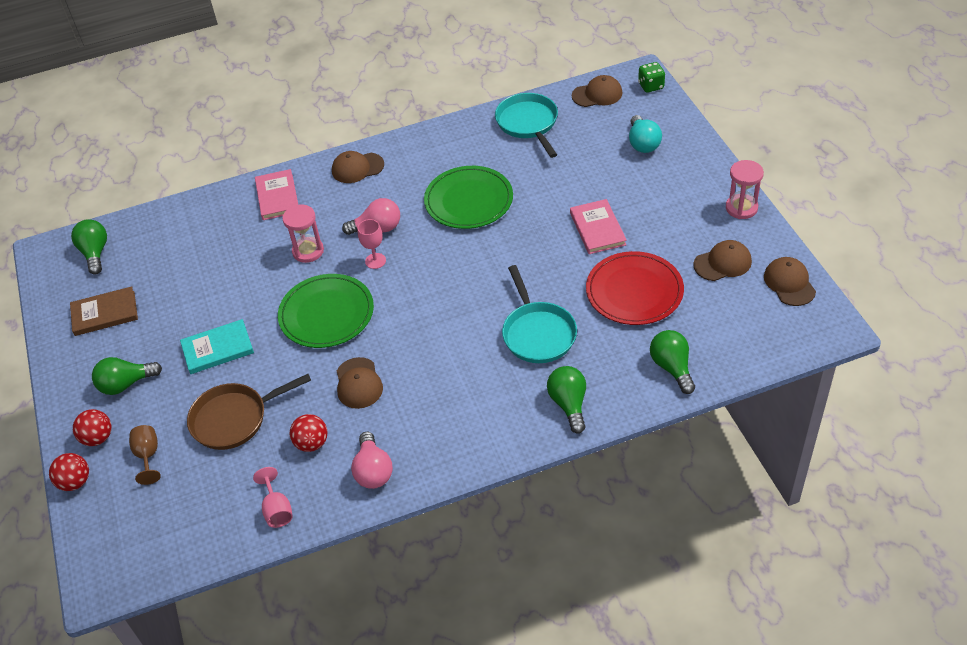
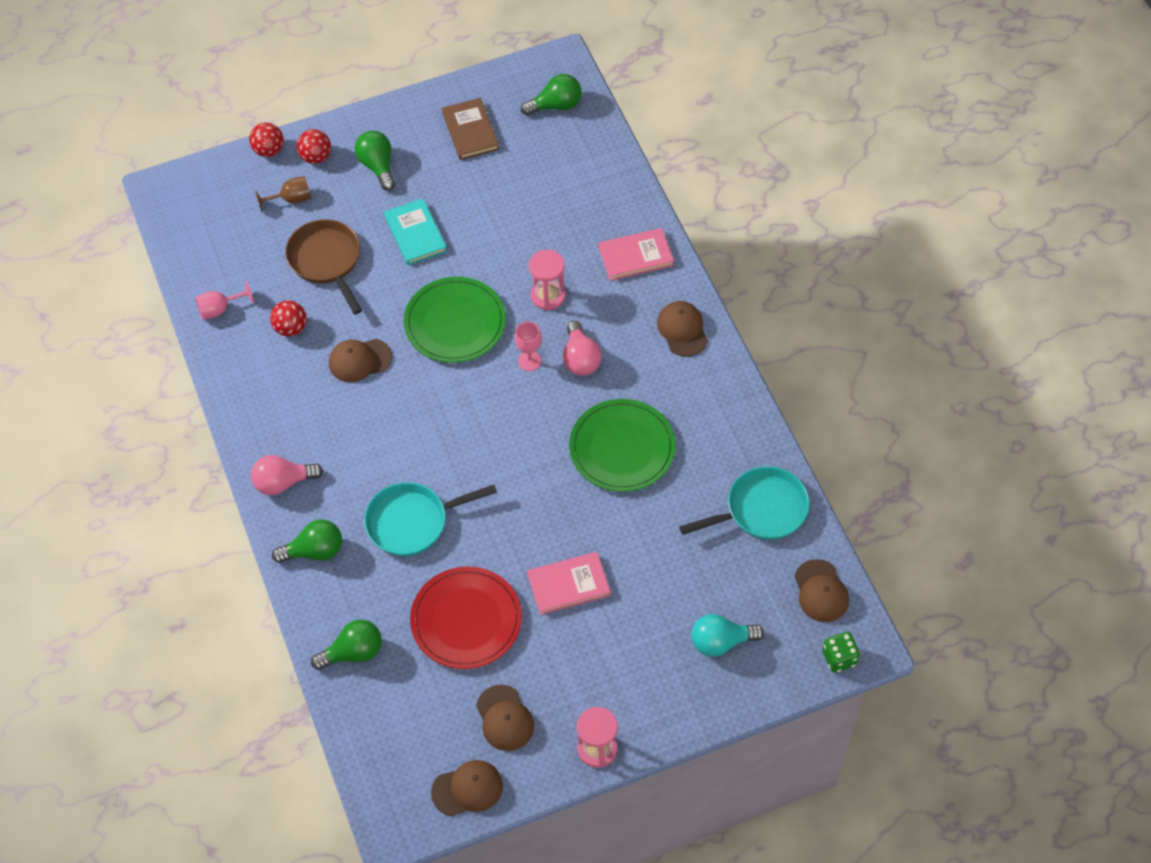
camera: 85 degrees right, 10 degrees up
pink light bulb [351,432,393,489] -> pink light bulb moved to [251,455,323,495]

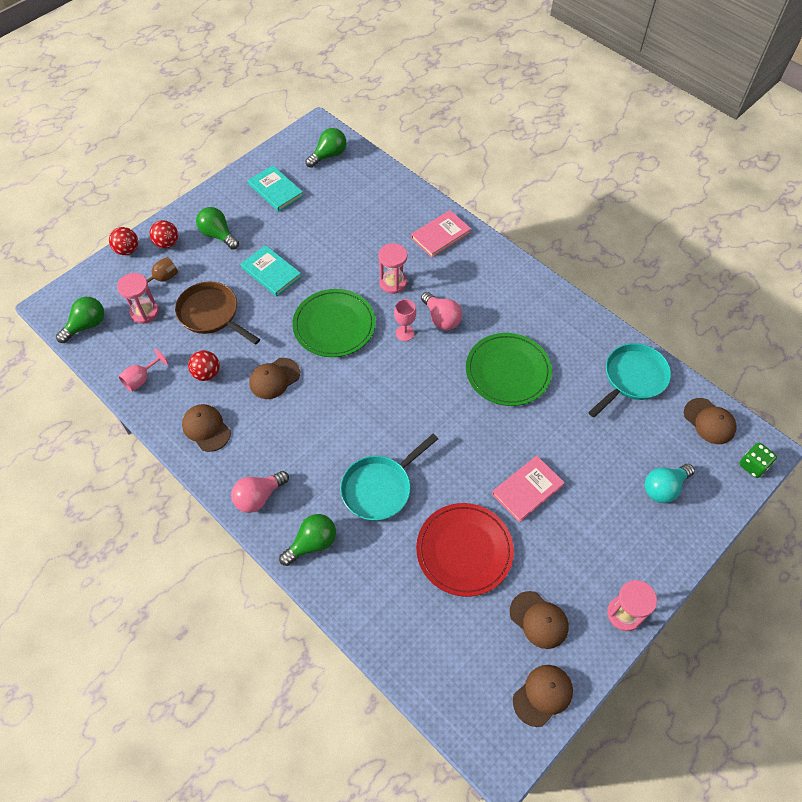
camera: 25 degrees left, 0 degrees up
green light bulb [311,619,382,670] -> green light bulb moved to [56,297,104,343]
brown book [442,98,499,160] -> turquoise book [248,165,303,212]
brown cap [657,301,708,357] -> brown cap moved to [182,404,231,452]
none -> pink hourglass [117,273,159,324]

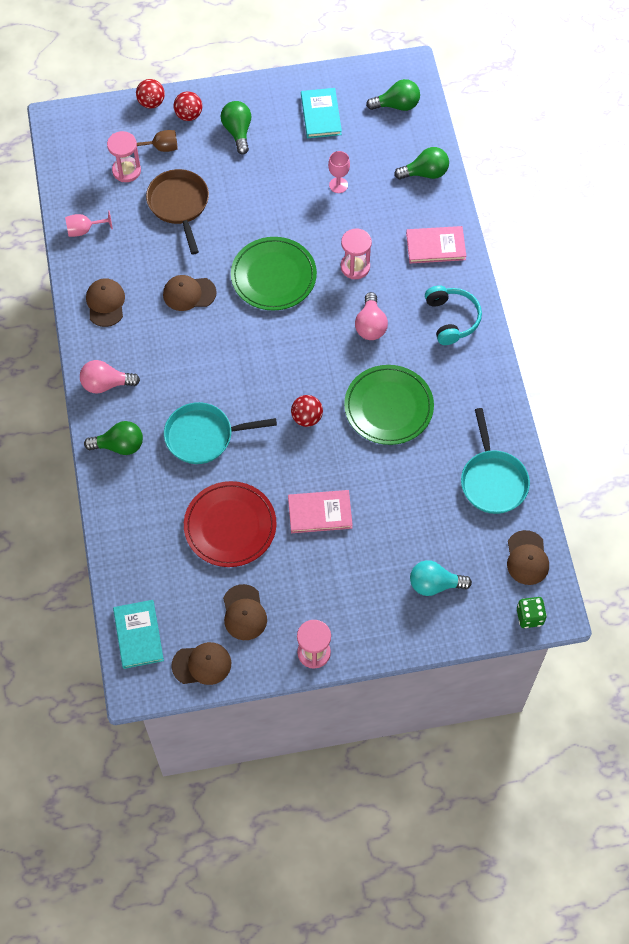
camera: 35 degrees right, 5 degrees up
green light bulb [56,297,104,343] -> green light bulb moved to [394,147,449,179]
red ball [188,350,220,381] -> red ball moved to [291,395,323,427]
turquoise book [241,245,301,297] -> turquoise book moved to [113,600,164,669]
pink goblet [394,299,416,341] -> pink goblet moved to [328,151,350,193]
turquoise pan [588,343,671,418] -> turquoise pan turned 90 degrees clockwise [461,408,530,514]
none -> turquoise headphones [425,285,482,345]

